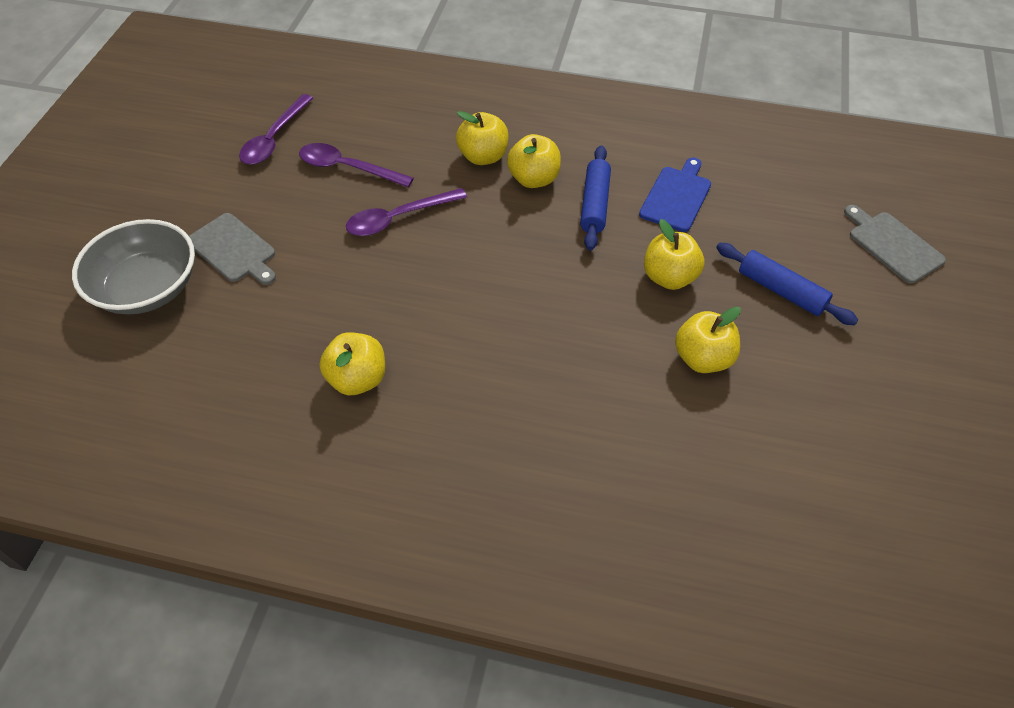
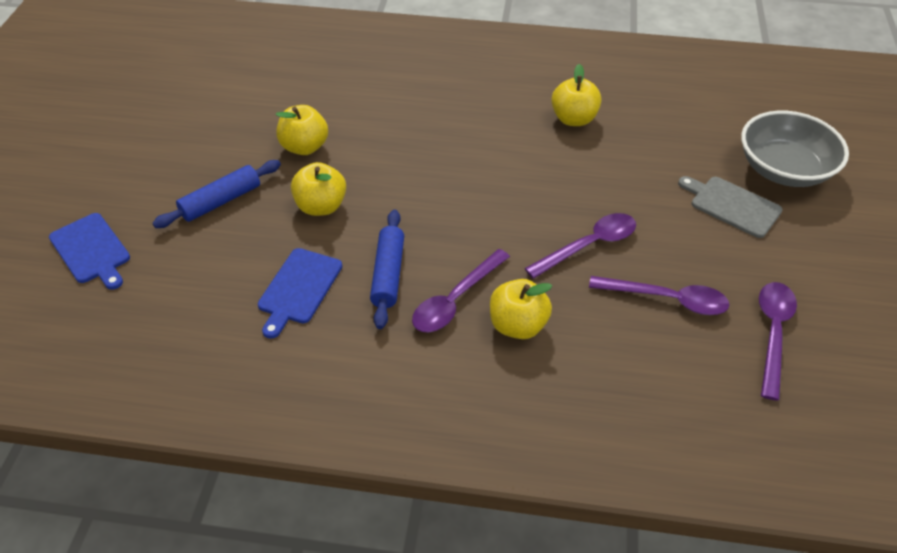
camera: 175 degrees right, 5 degrees down
yellow apple [507,134,561,188] -> purple spoon [412,249,510,332]
blue rolling pin [716,243,858,325] -> blue rolling pin turned 75 degrees counterclockwise [152,160,281,228]
grey cutting board [844,205,946,284] -> blue cutting board [49,213,130,290]

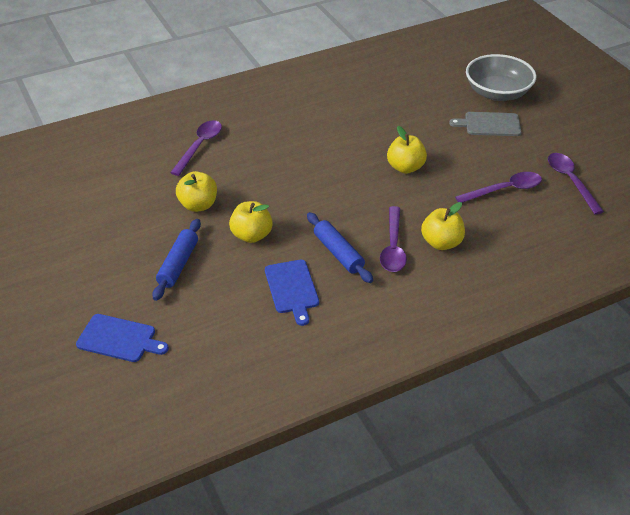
camera: 35 degrees left, 5 degrees down
purple spoon [525,213,636,279] -> purple spoon moved to [170,120,222,176]
yellow apple [551,64,602,126] -> yellow apple moved to [387,126,427,174]

